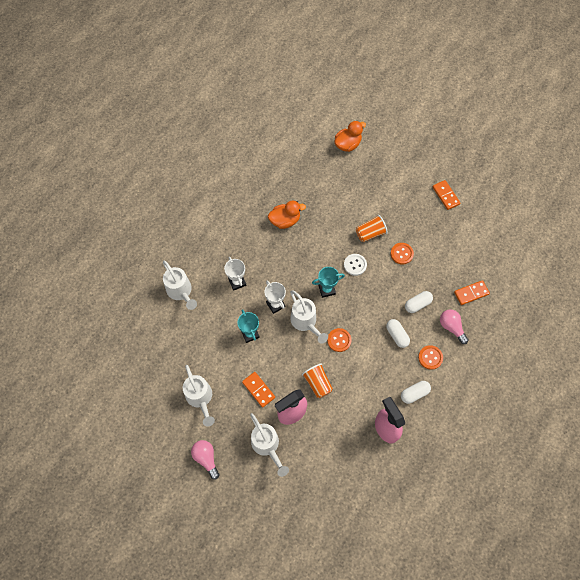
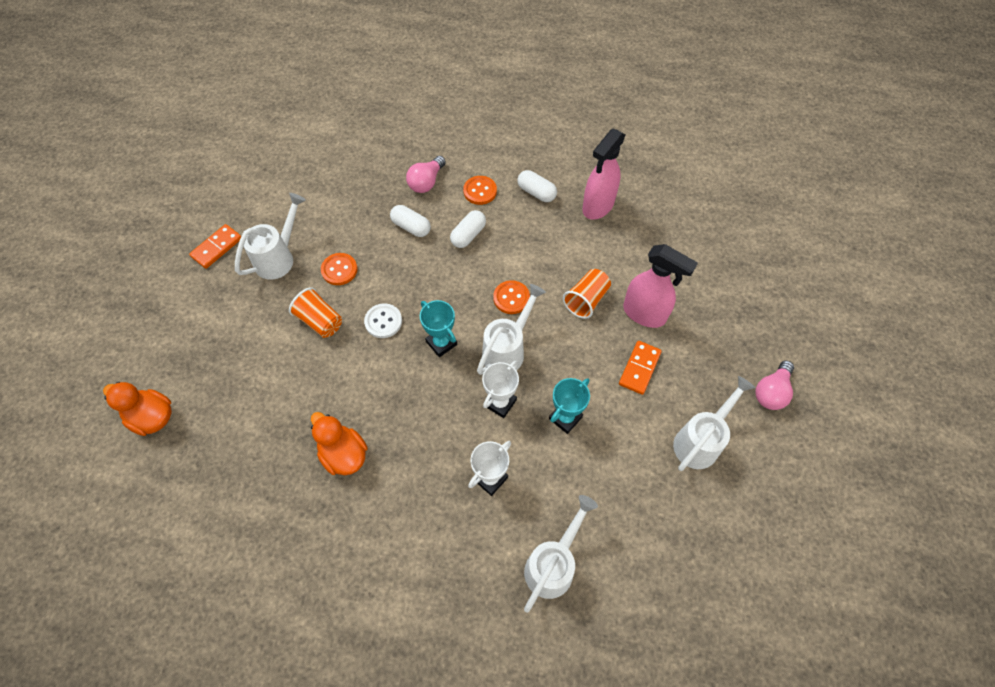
camera: 115 degrees left, 5 degrees down
white watering can [250,413,289,477] -> white watering can moved to [235,193,306,280]
orange domino [454,280,490,305] -> none

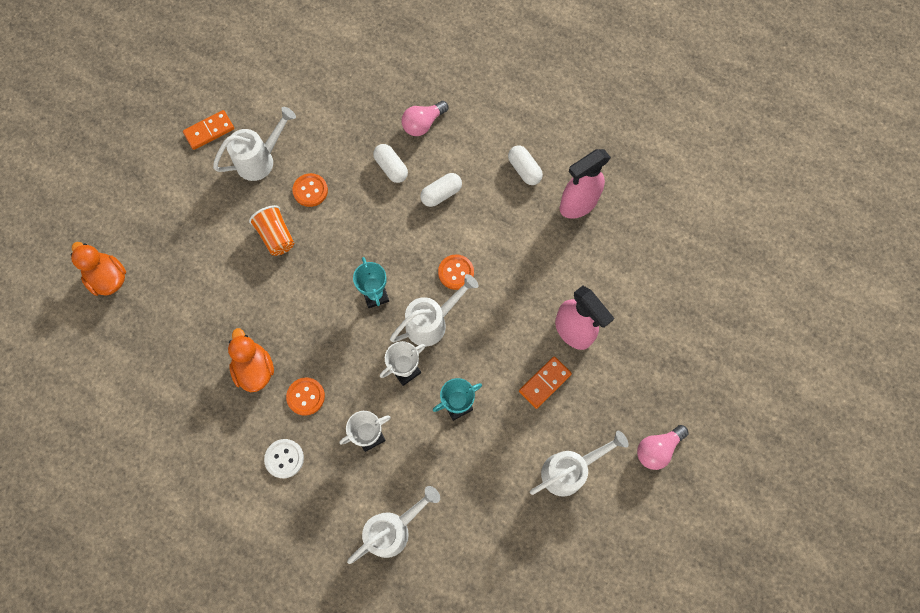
camera: 20 degrees right, 10 degrees up
white button [364,303,402,338] -> white button moved to [264,439,304,478]
orange button [463,176,497,205] -> orange button moved to [286,377,325,416]
orange cup [563,269,611,319] -> none

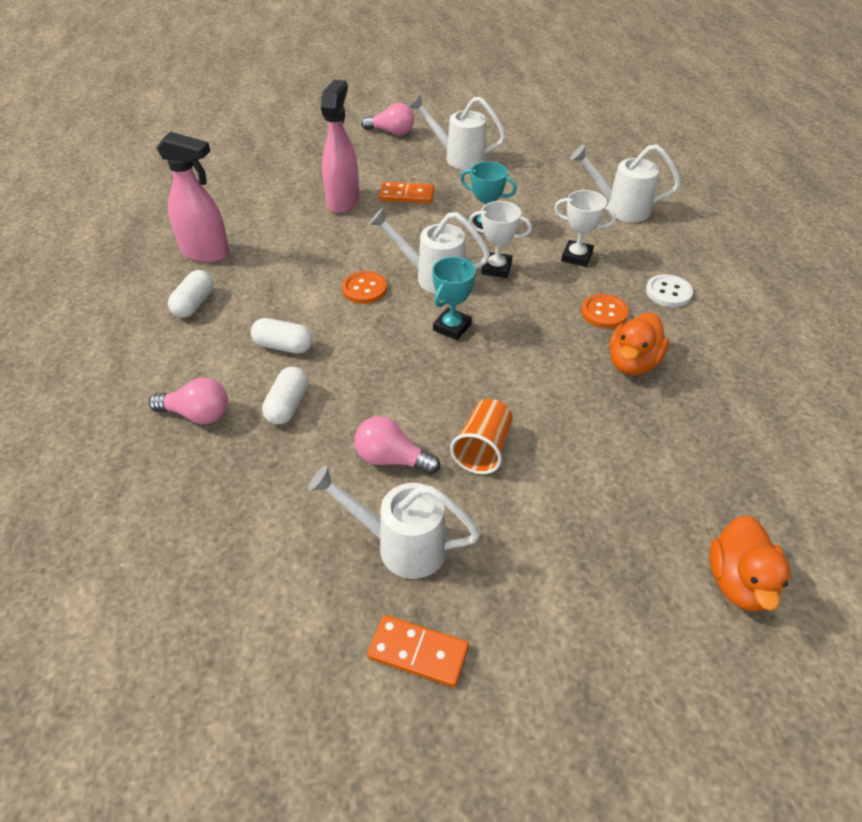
camera: 130 degrees left, 25 degrees down
orange button [292,173,328,207] -> pink light bulb [354,416,440,475]

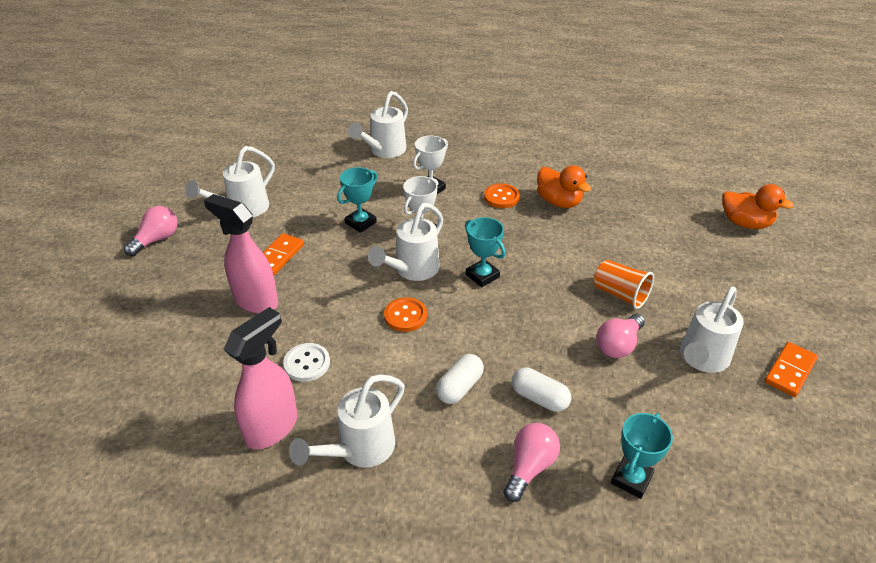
camera: 70 degrees left, 5 degrees down
white capsule [168,270,213,318] -> white watering can [289,374,405,467]
white button [646,274,693,307] -> white button moved to [283,343,330,382]
none -> turquoise trophy [611,413,673,499]

